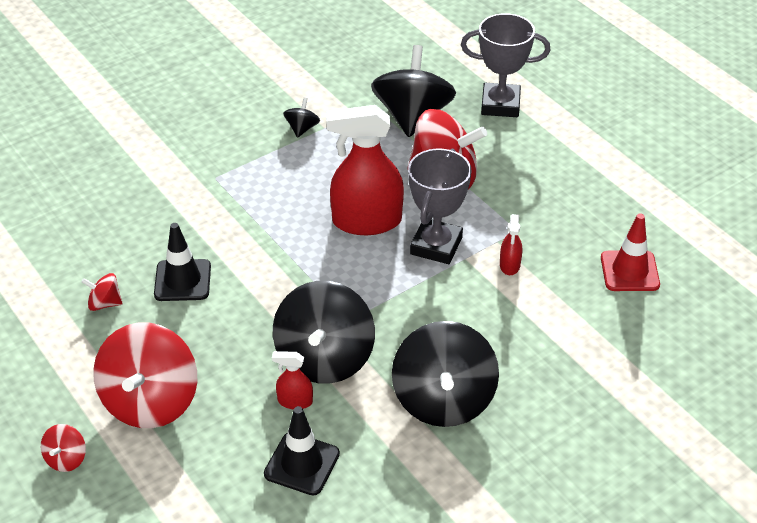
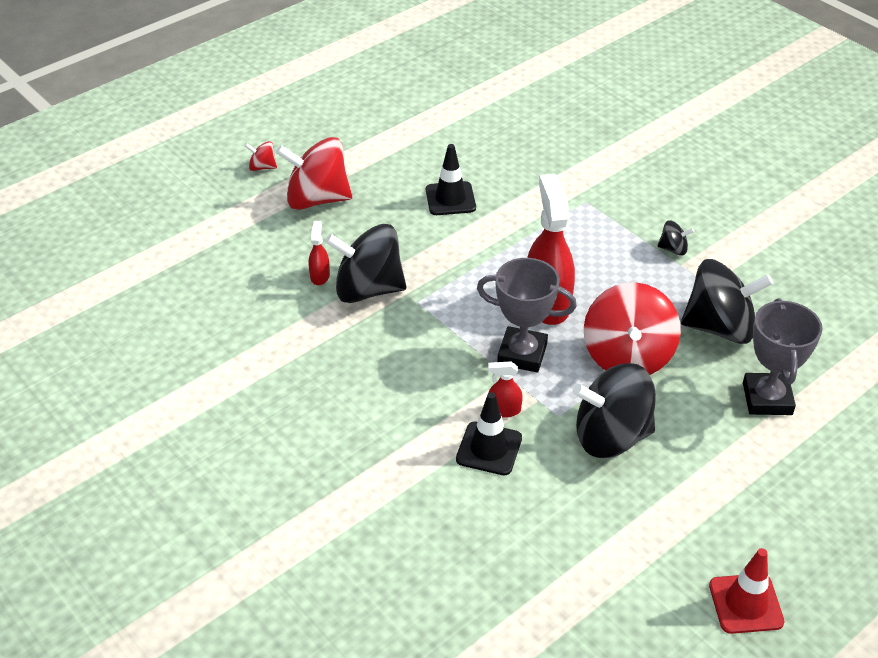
camera: 85 degrees right, 0 degrees up
red spinning top [82,273,123,311] -> none
black traffic cone [264,406,340,495] -> black traffic cone moved to [456,392,522,475]
black spinning top [392,321,499,427] -> black spinning top moved to [573,363,656,458]
red traffic cone [601,214,660,291] -> red traffic cone moved to [709,548,785,634]

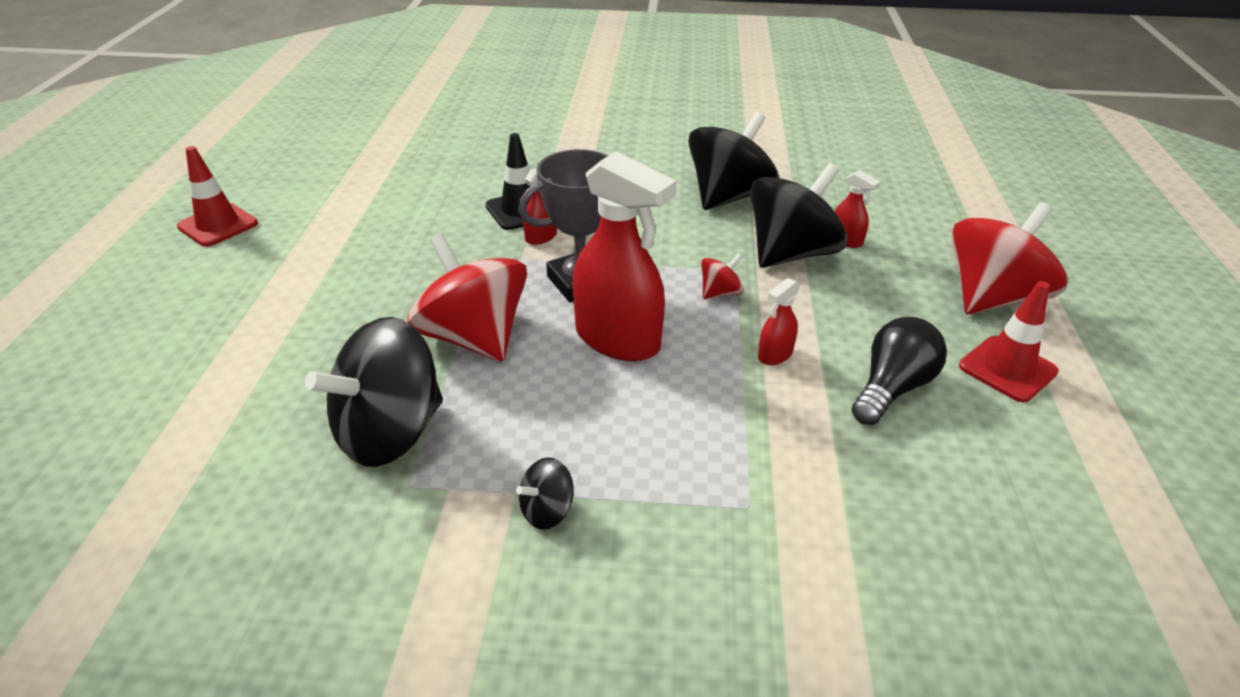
camera: 135 degrees right, 5 degrees down
red spinning top [245,141,277,171] -> red spinning top moved to [701,253,743,299]
black traffic cone [426,144,476,215] -> black light bulb [852,317,947,425]
black spinning top [573,363,656,458] -> black spinning top moved to [688,112,779,210]
grey trophy [743,298,823,415] -> none
none -> red spray bottle [758,278,800,365]
none -> red traffic cone [959,281,1059,402]

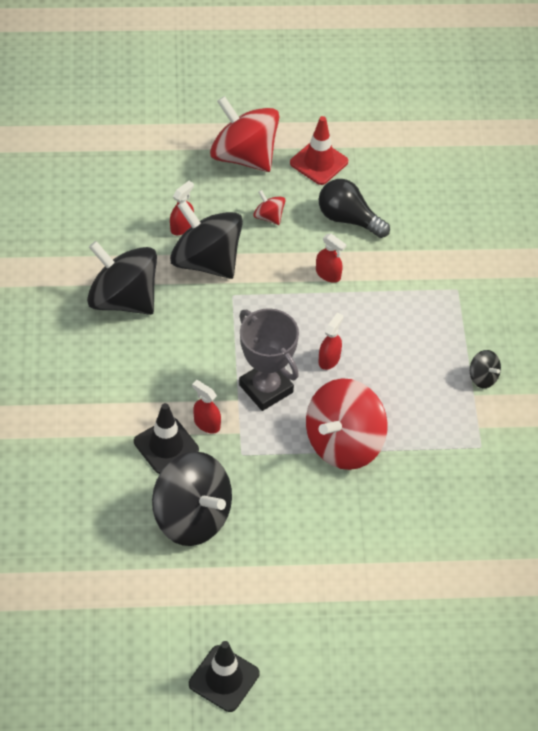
camera: 100 degrees left, 15 degrees up
red traffic cone [177,146,258,247] -> black traffic cone [189,641,260,712]
black spinning top [305,317,443,467] -> black spinning top moved to [152,452,232,546]
red spray bottle [572,151,676,361] -> red spray bottle [319,313,343,370], size x0.45
red spinning top [701,253,743,299] -> red spinning top moved to [253,190,285,225]

